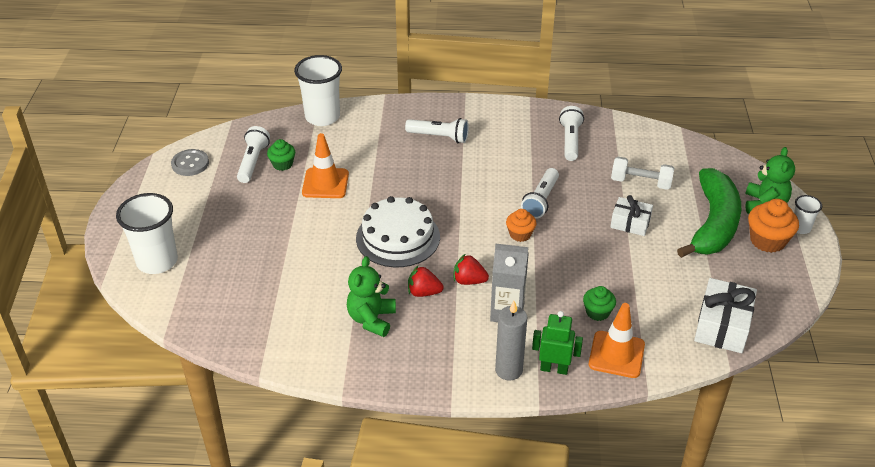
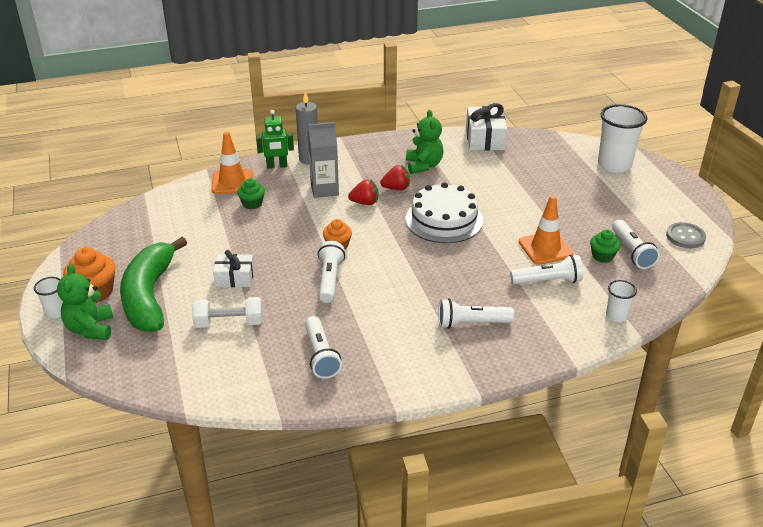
camera: 160 degrees right, 5 degrees down
white cup [294,55,342,126] -> white cup [606,280,637,322], size x0.50
white gift [694,278,757,353] -> white gift moved to [466,103,507,151]
none -> white flashlight [510,255,583,284]

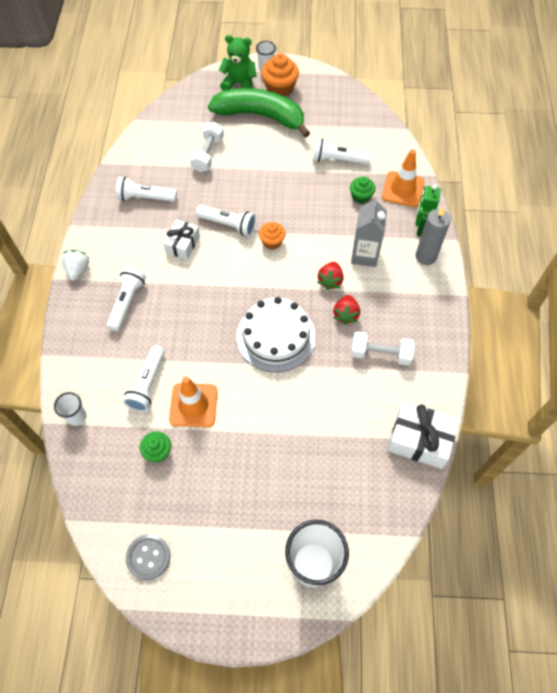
camera: 110 degrees right, 25 degrees up
white gift [213,250,254,287] -> white gift moved to [163,219,200,260]
green teddy bear [406,110,443,174] -> white dumbbell [351,331,415,366]
white flashlight [612,220,660,269] -> white flashlight moved to [313,139,371,164]
none -> white strawberry [62,250,90,281]

